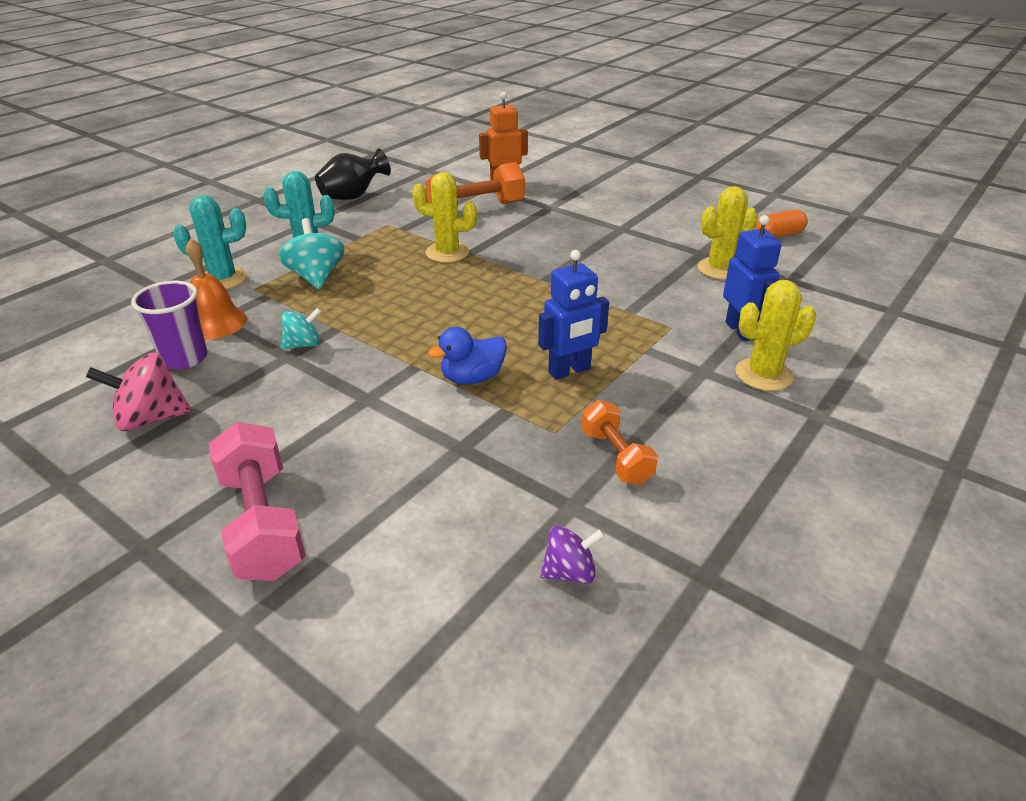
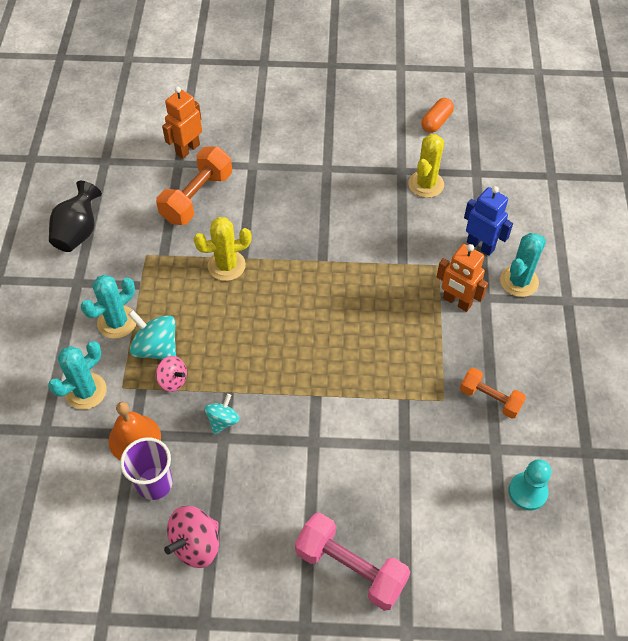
camera: 35 degrees left, 20 degrees up
blue duck [428,327,507,384] -> none
blue robot [538,250,609,380] -> none
purple spinning top [540,526,605,584] -> turquoise pawn [509,459,551,511]
yellow cactus [735,280,816,391] -> turquoise cactus [500,233,546,297]
none -> pink spinning top [156,356,187,392]
none -> orange robot [437,244,488,312]

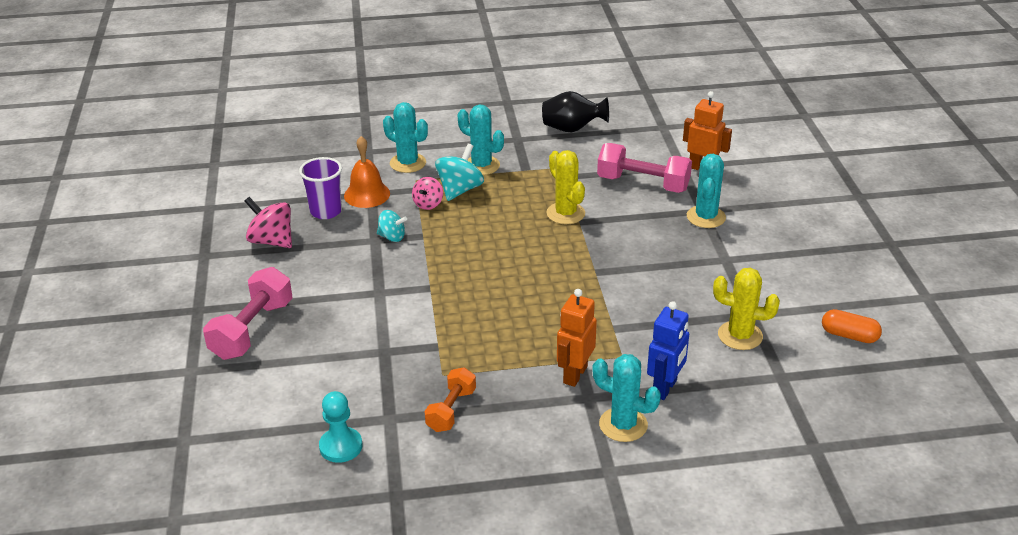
camera: 80 degrees right, 20 degrees down
orange dumbbell [156,146,232,225] -> pink dumbbell [597,143,692,193]
none -> turquoise cactus [687,154,726,228]

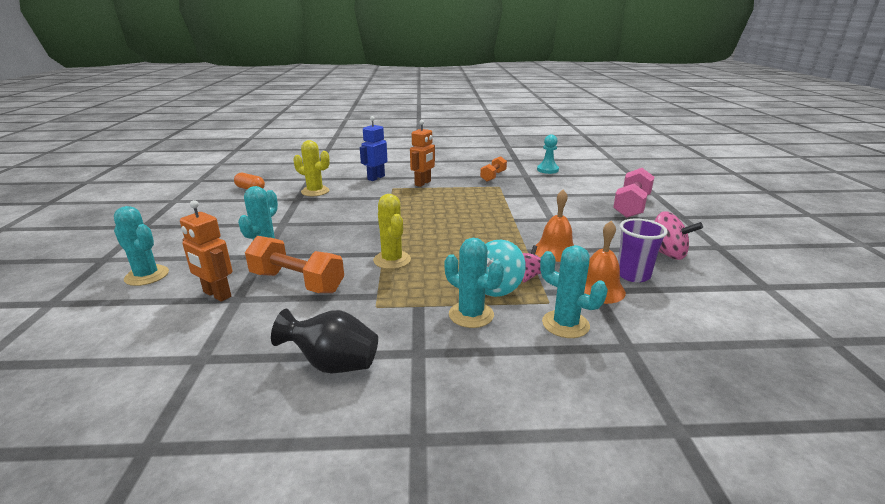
camera: 175 degrees left, 10 degrees down
turquoise spinning top [377,210,407,242] -> orange bell [535,190,574,262]
turquoise cactus [592,354,661,442] -> turquoise cactus moved to [114,206,169,286]
pink dumbbell [597,143,692,193] -> orange dumbbell [245,236,344,293]

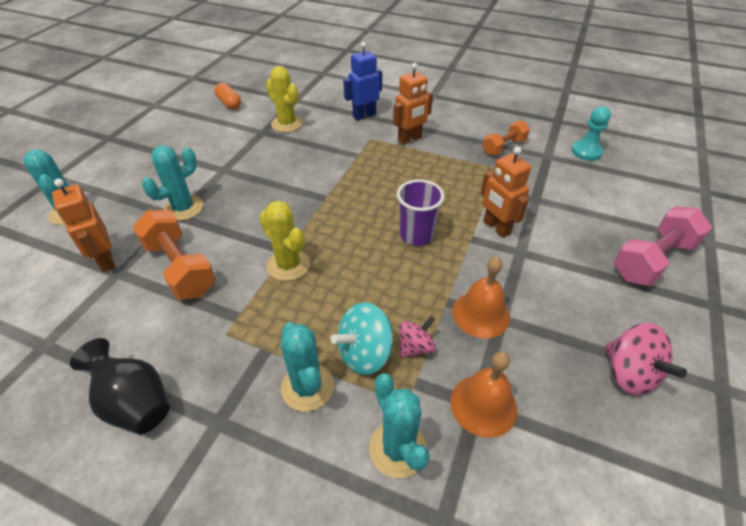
camera: 25 degrees right, 20 degrees up
yellow cactus [373,194,411,269] -> yellow cactus turned 45 degrees counterclockwise [259,201,310,281]
purple cup [618,218,668,283] -> purple cup moved to [397,179,444,246]
none -> orange robot [480,146,531,238]

